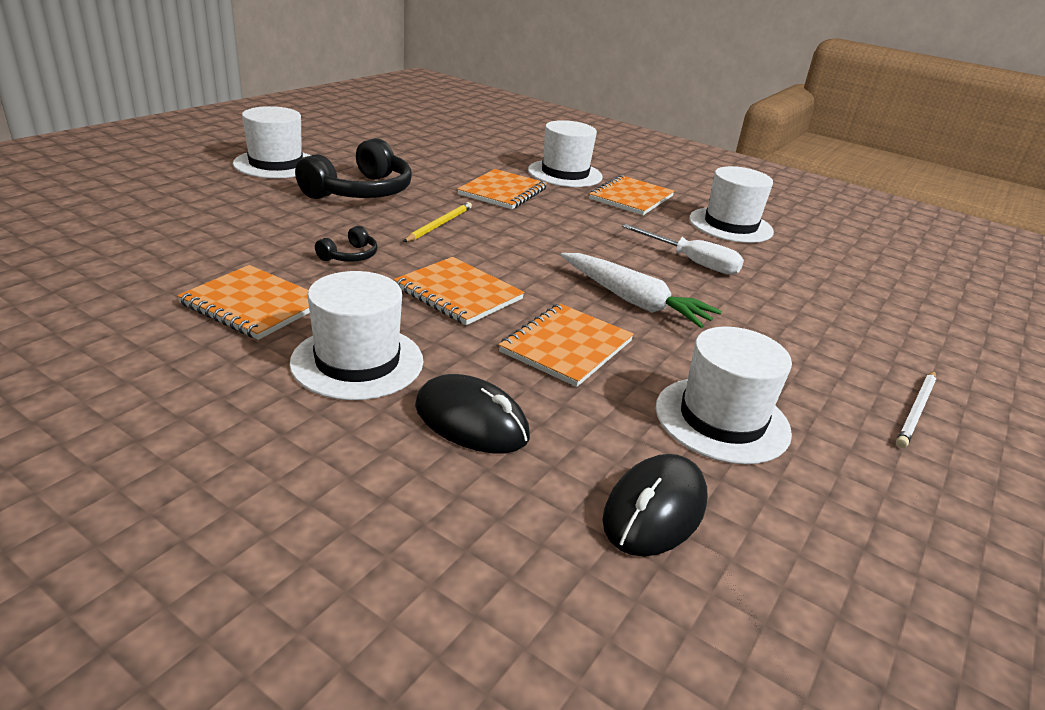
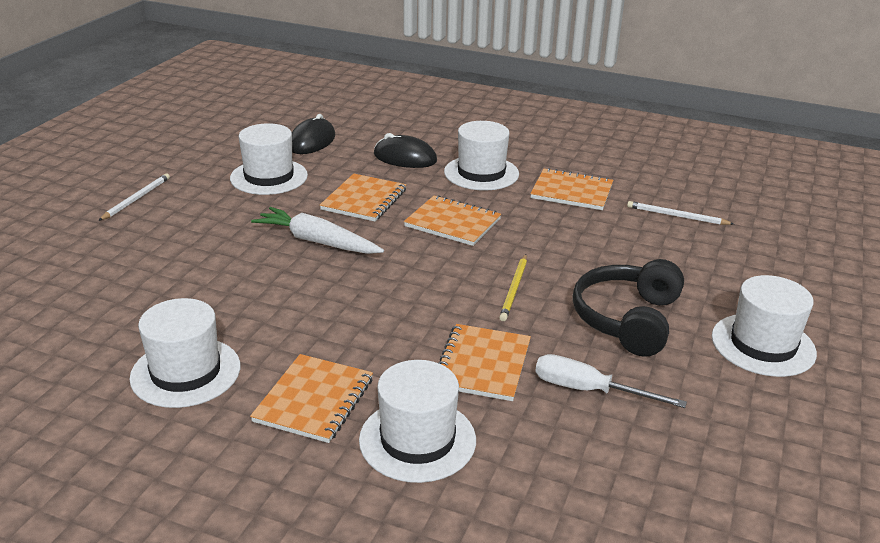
camera: 170 degrees right, 0 degrees up
black headphones [315,226,378,262] -> none
white screwdriver [622,224,744,275] -> white screwdriver moved to [535,354,687,408]
none -> white pencil [627,201,734,225]

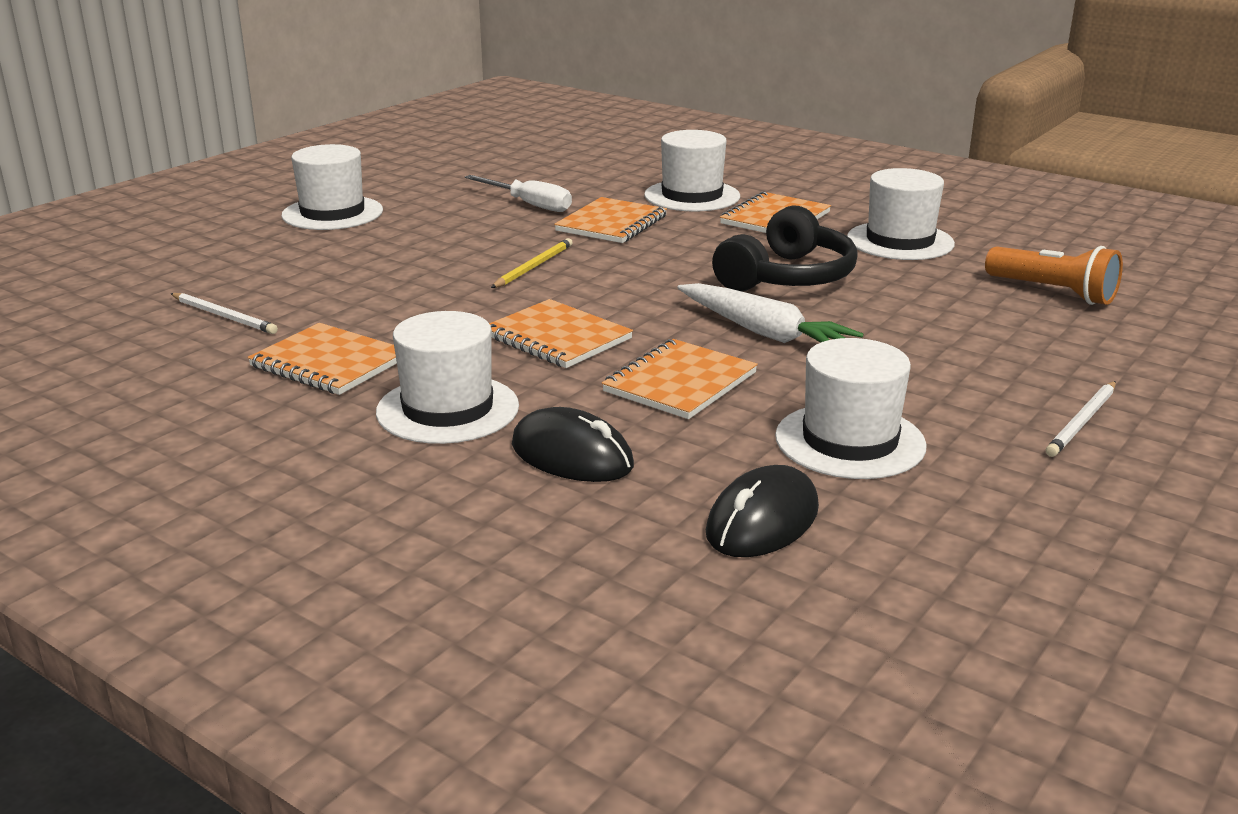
camera: 165 degrees left, 5 degrees down
black headphones [572,259,684,357] -> black headphones moved to [712,205,858,291]
none -> orange flashlight [985,246,1123,305]

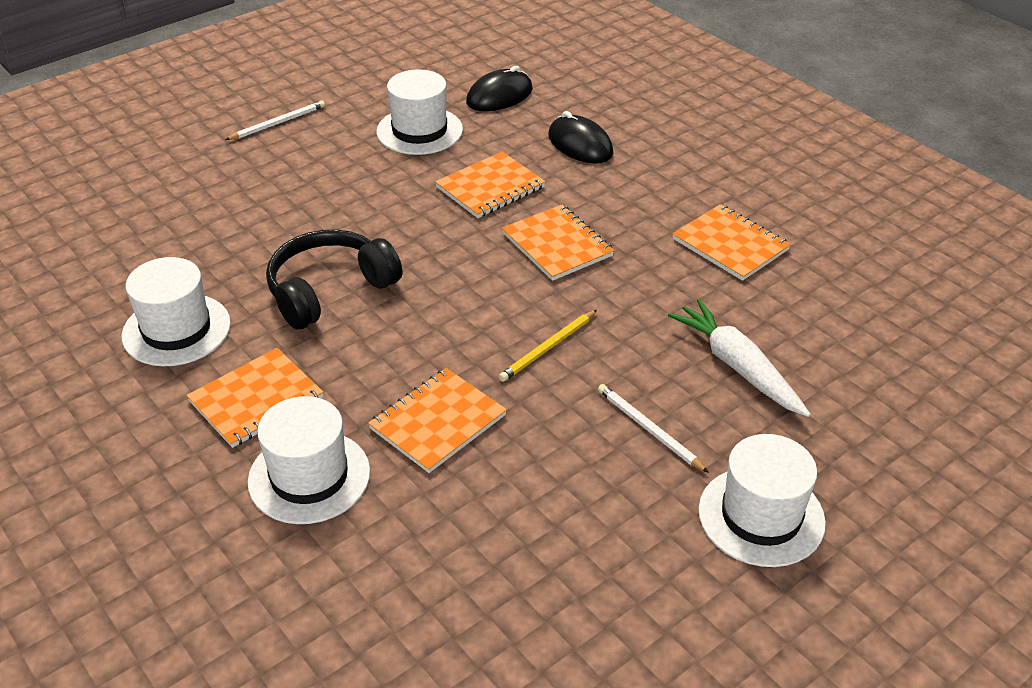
camera: 165 degrees left, 15 degrees up
white pencil [170,293,278,334] -> white pencil moved to [598,384,709,473]
white hat [376,311,519,444] -> none
white screwdriver [465,175,572,212] -> none
white carrot [677,283,864,343] -> white carrot moved to [668,299,811,417]
orange flashlight [985,246,1123,305] -> none

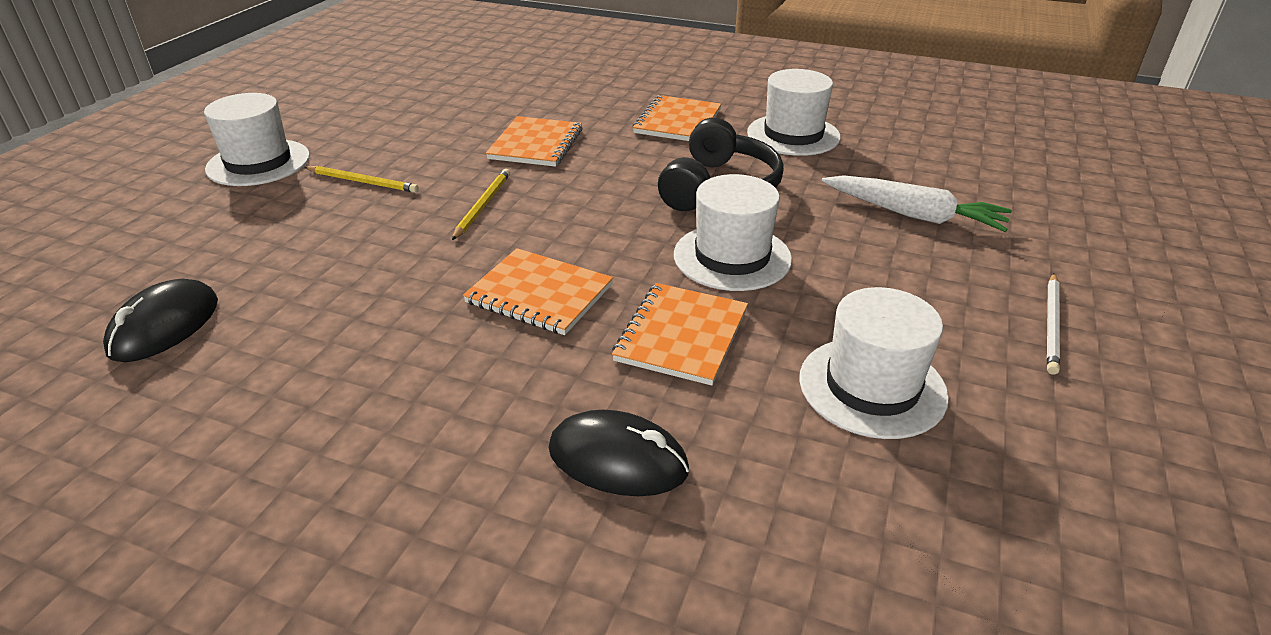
camera: 150 degrees right, 5 degrees down
white hat [248,396,370,524] -> white hat moved to [674,174,792,291]
black mouse [466,66,533,111] -> black mouse moved to [103,279,218,362]
white pencil [598,384,709,473] -> yellow pencil [305,166,419,193]
white carrot [668,299,811,417] -> white carrot moved to [822,175,1012,232]
orange notebook [673,204,791,281] -> none

